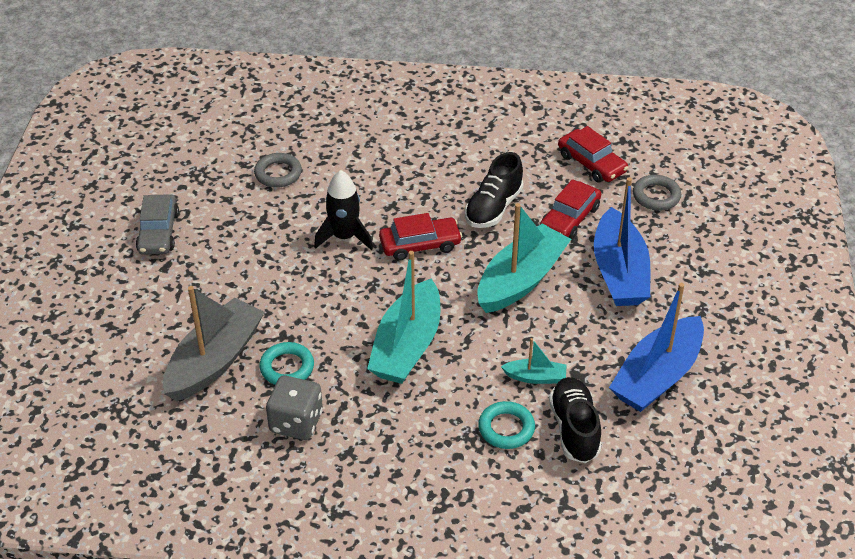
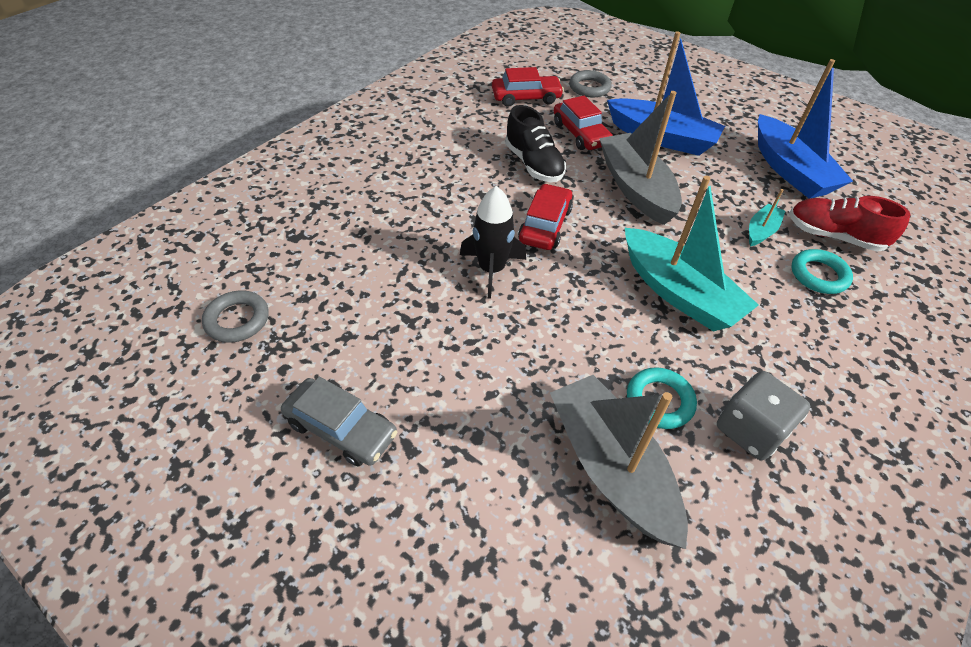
camera: 60 degrees left, 5 degrees up
grey ring [254,153,302,188] -> grey ring moved to [202,291,268,343]
turquoise boat [477,203,571,313] -> grey boat [599,91,682,225]
black shoe [549,377,601,463] -> red shoe [789,196,911,252]

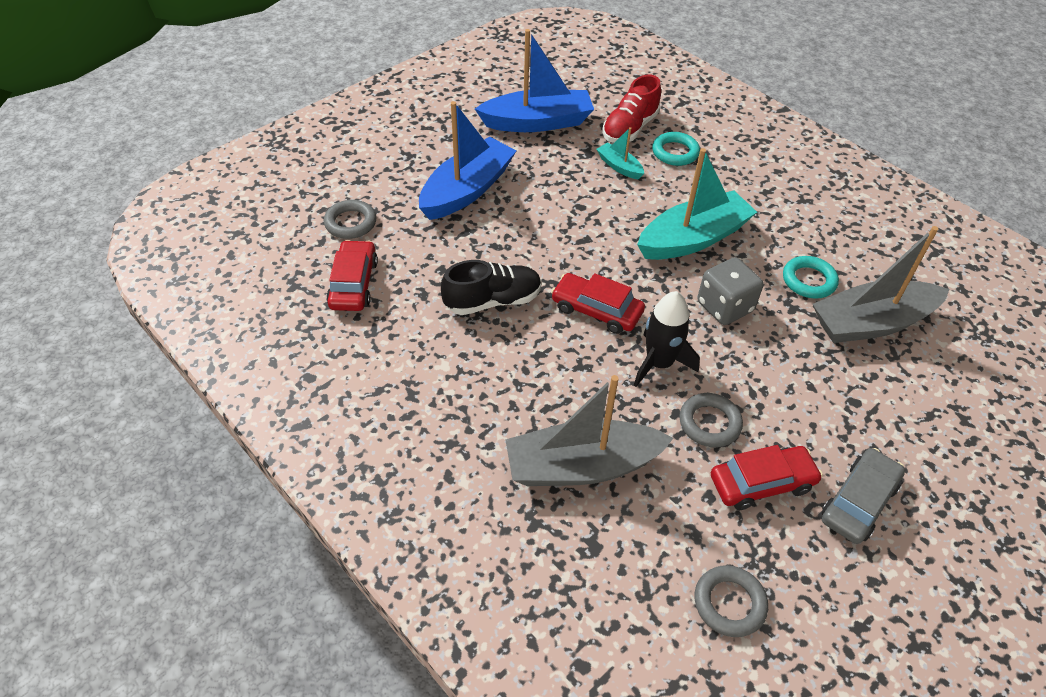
camera: 80 degrees left, 0 degrees up
red car [554,95,613,150] -> red car moved to [711,445,823,510]
grey boat [599,91,682,225] -> grey boat moved to [505,375,674,486]
grey dice [717,371,810,460] -> grey dice moved to [697,257,764,325]
none -> grey ring [679,393,743,447]

